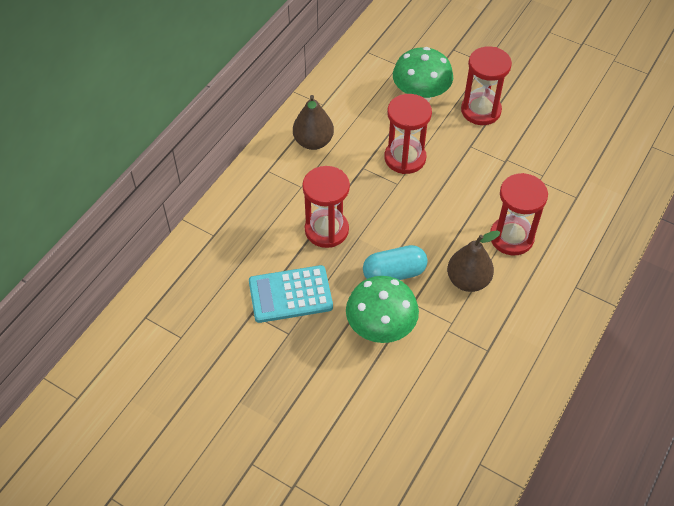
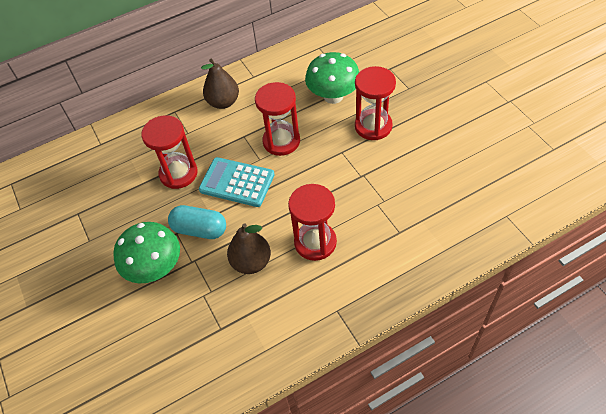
camera: 35 degrees right, 0 degrees up
turquoise calculator [249,265,333,323] -> turquoise calculator moved to [199,157,275,207]

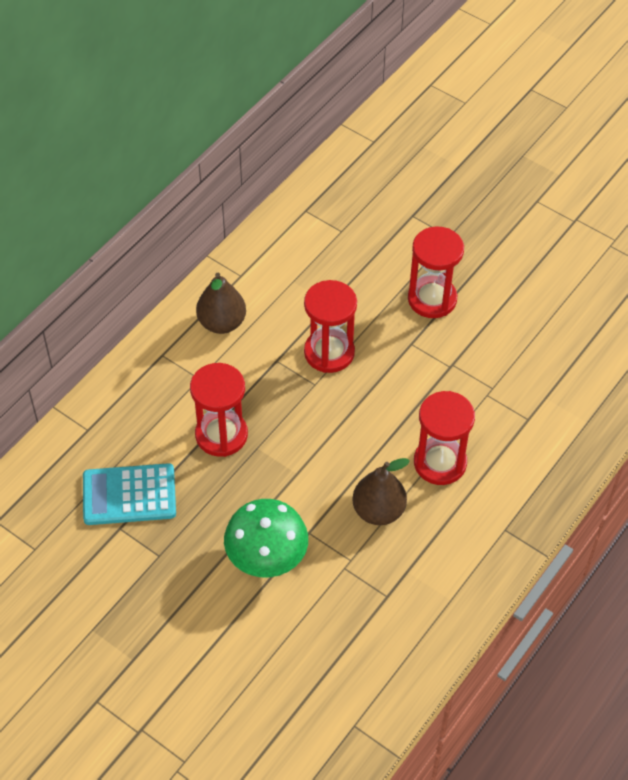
camera: 30 degrees left, 0 degrees up
turquoise capsule [168,205,226,239] -> none
turquoise calculator [199,157,275,207] -> turquoise calculator moved to [83,463,176,525]
green mushroom [305,52,359,104] -> none

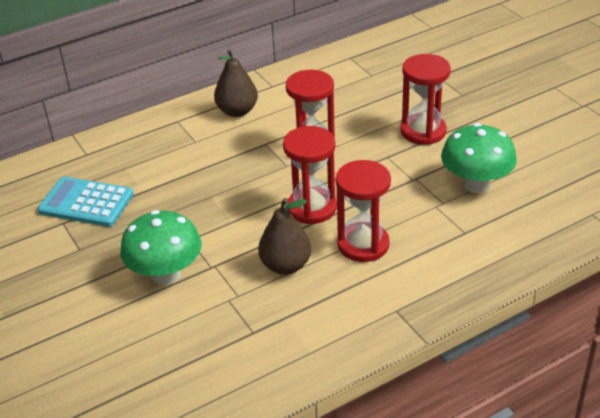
camera: 25 degrees right, 15 degrees down
red hourglass [190,363,248,457] -> red hourglass moved to [283,126,337,224]
none -> green mushroom [441,123,517,193]

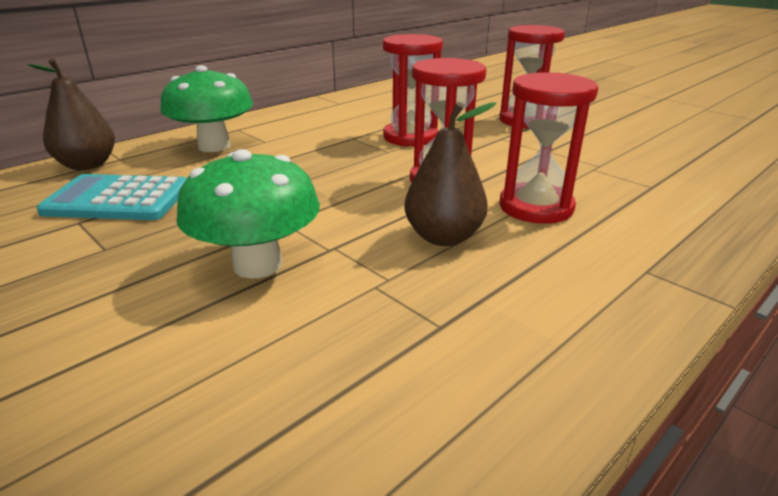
camera: 15 degrees left, 10 degrees down
brown pear [214,50,258,117] -> brown pear moved to [28,59,115,170]
green mushroom [441,123,517,193] -> green mushroom moved to [160,65,253,152]

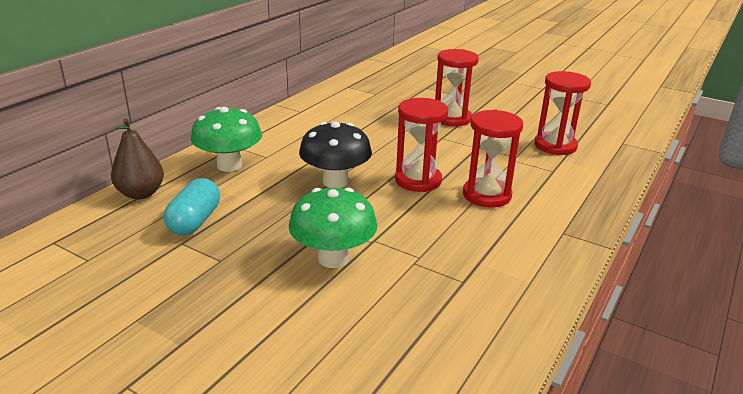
camera: 15 degrees left, 0 degrees up
turquoise calculator [37,174,187,220] -> turquoise capsule [164,178,220,235]
red hourglass [383,34,443,146] -> red hourglass moved to [534,71,591,155]
brown pear [404,102,496,246] -> none
none -> black mushroom [299,121,372,188]

